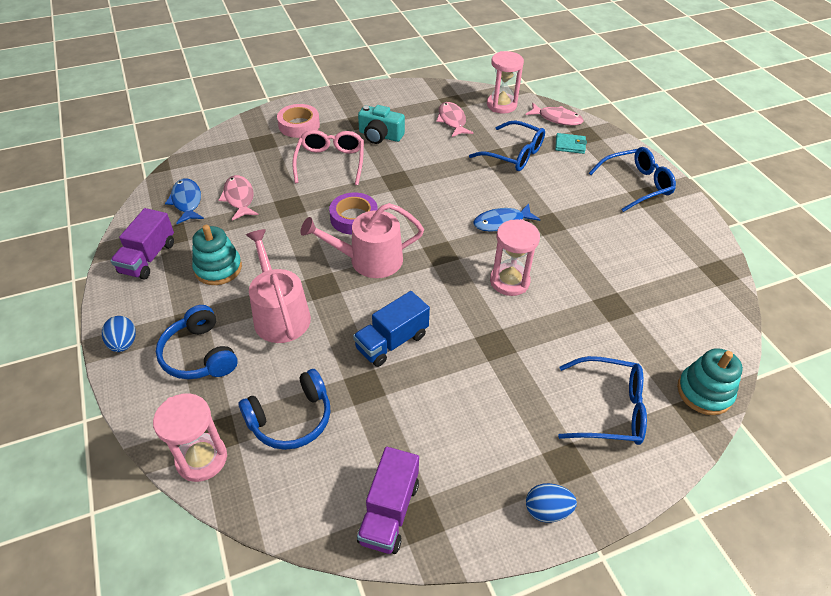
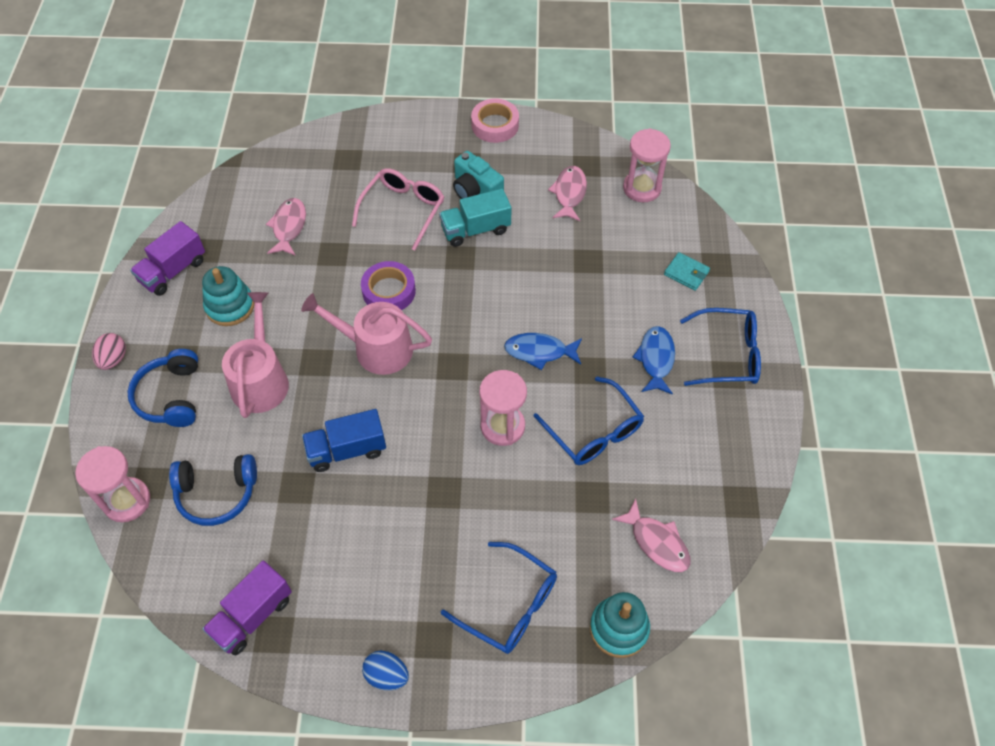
camera: 25 degrees right, 10 degrees up
blue egg [102,316,136,352] -> pink egg [92,333,126,370]
blue fish [165,178,204,224] -> blue fish moved to [632,326,675,395]
pink tape [277,104,320,138] -> pink tape moved to [471,99,519,143]
blue glasses [469,120,545,171] -> blue glasses moved to [534,377,644,465]
pink fish [526,103,584,126] -> pink fish moved to [612,499,690,572]
none -> turquoise truck [439,189,511,247]

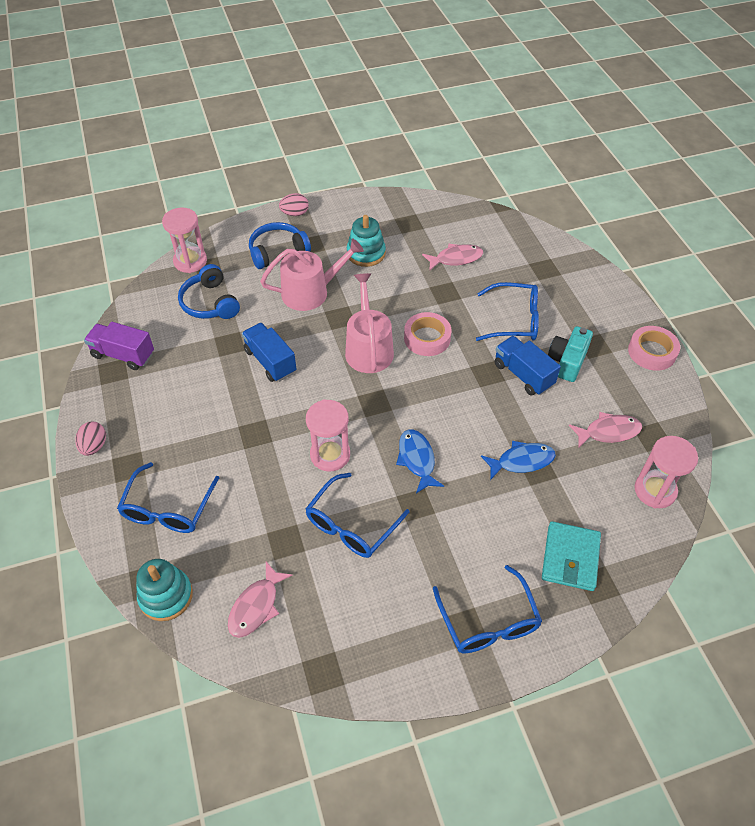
camera: 70 degrees right, 5 degrees down
purple truck [130,221,205,296] -> none
pink glasses [352,168,444,250] -> blue glasses [476,282,539,341]
purple tape [361,261,416,310] -> pink tape [404,312,451,356]
blue egg [362,651,409,690] -> pink egg [75,422,106,456]
turquoise truck [439,189,511,247] -> blue truck [494,336,561,396]
blue fish [632,326,675,395] -> blue fish moved to [481,441,556,480]
turquoise wallet [664,252,710,291] -> turquoise wallet [542,521,601,591], size x1.59

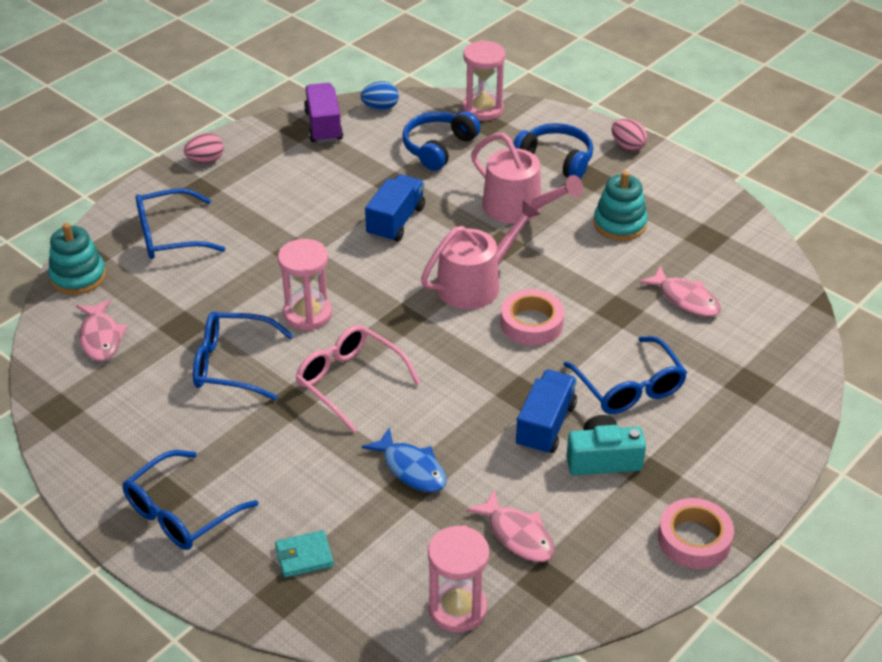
camera: 60 degrees right, 10 degrees down
pink fish [228,562,293,638] -> pink fish turned 105 degrees counterclockwise [76,299,128,361]
blue fish [396,430,444,494] -> pink glasses [295,325,420,433]
turquoise wallet [542,521,601,591] -> turquoise wallet [275,530,334,578], size x0.63
none -> blue egg [361,81,399,110]

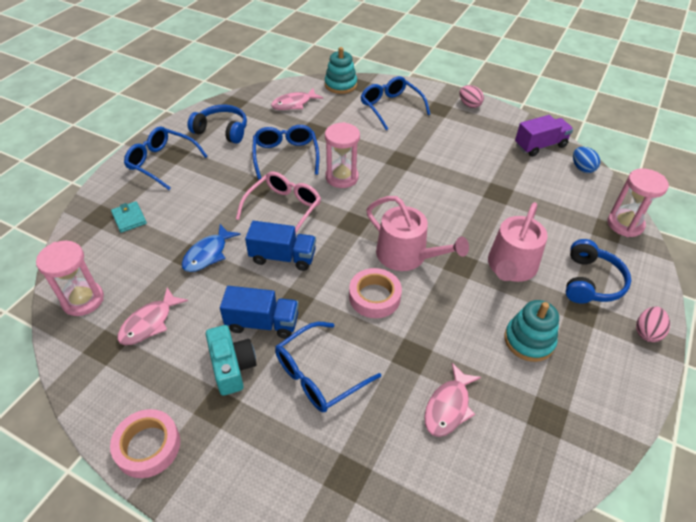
camera: 75 degrees right, 5 degrees up
blue truck [365,174,425,242] -> blue truck moved to [245,221,316,271]
blue headphones [402,111,481,171] -> blue headphones moved to [188,105,247,144]

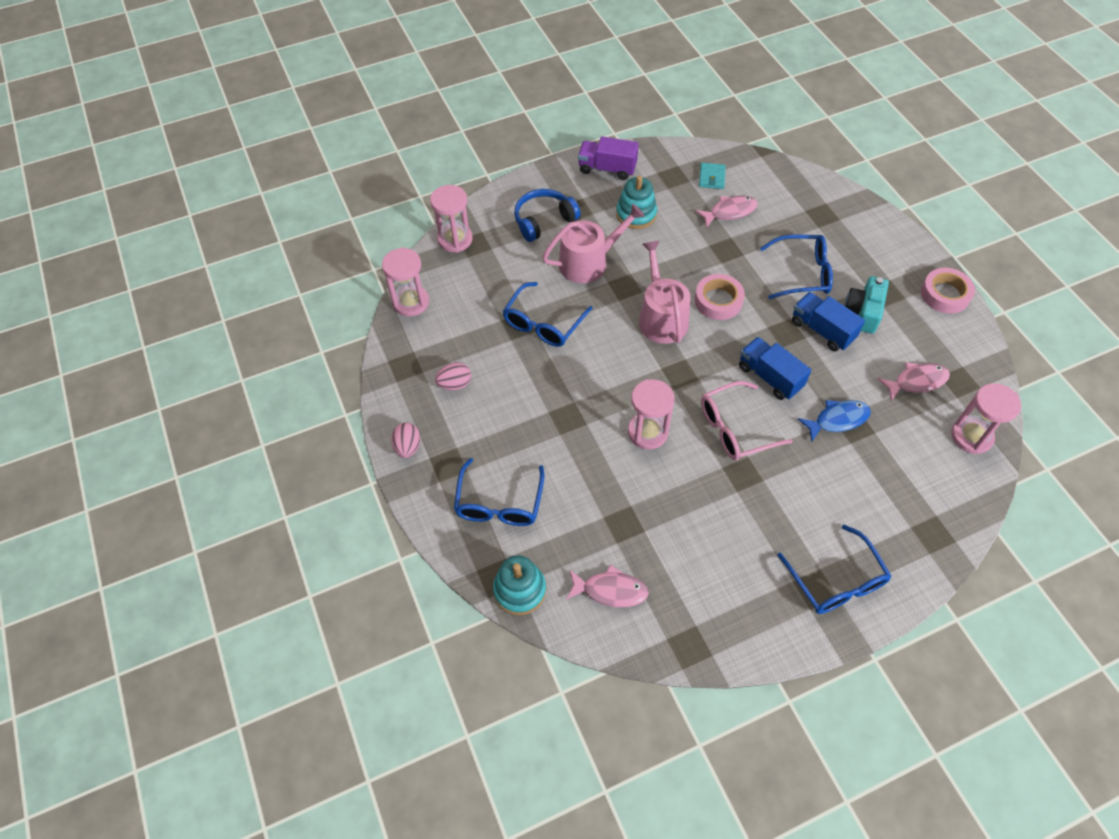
camera: 140 degrees left, 10 degrees up
turquoise wallet [111,201,147,233] -> turquoise wallet moved to [699,163,726,189]
blue headphones [188,105,247,144] -> none
blue glasses [252,125,319,179] -> blue glasses moved to [502,282,593,347]
purple truck [515,115,573,157] -> purple truck moved to [578,136,639,180]
blue egg [573,147,600,173] -> pink hourglass [382,247,429,317]
pink egg [636,307,670,342] -> pink egg moved to [435,362,472,390]

